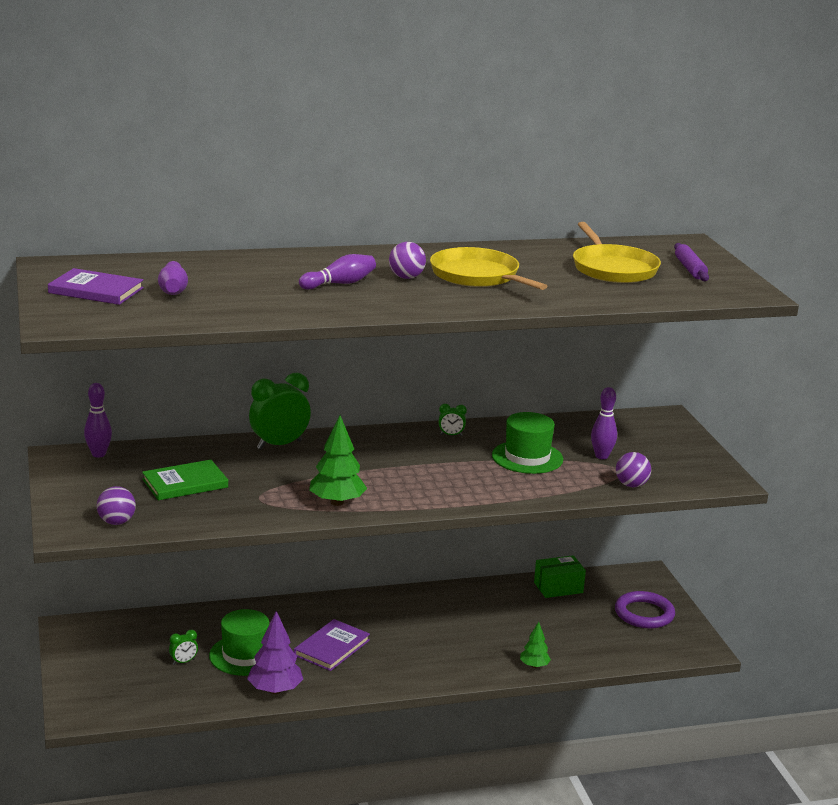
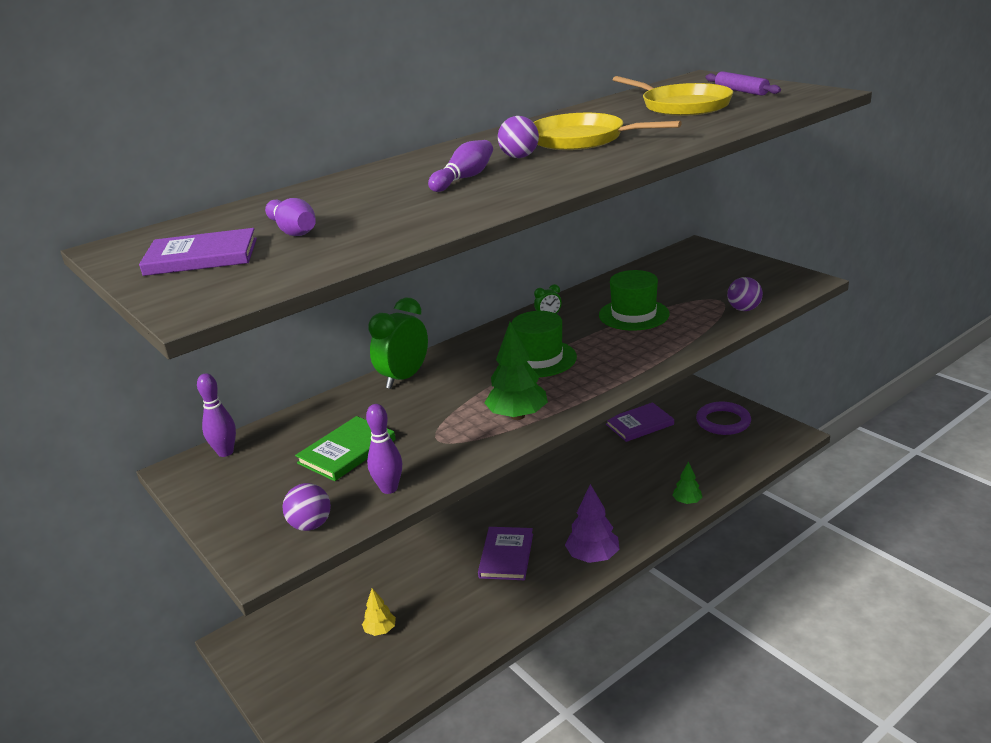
camera: 20 degrees left, 5 degrees up
green clock [169,630,198,665] -> yellow tree [362,588,396,636]
green hat [209,609,269,676] -> green hat moved to [511,311,577,377]
purple tree [247,611,303,694] -> purple tree moved to [565,484,620,563]
green box [534,555,586,598] -> purple book [606,402,674,442]
purple bowling pin [591,387,617,459] -> purple bowling pin moved to [366,404,402,494]

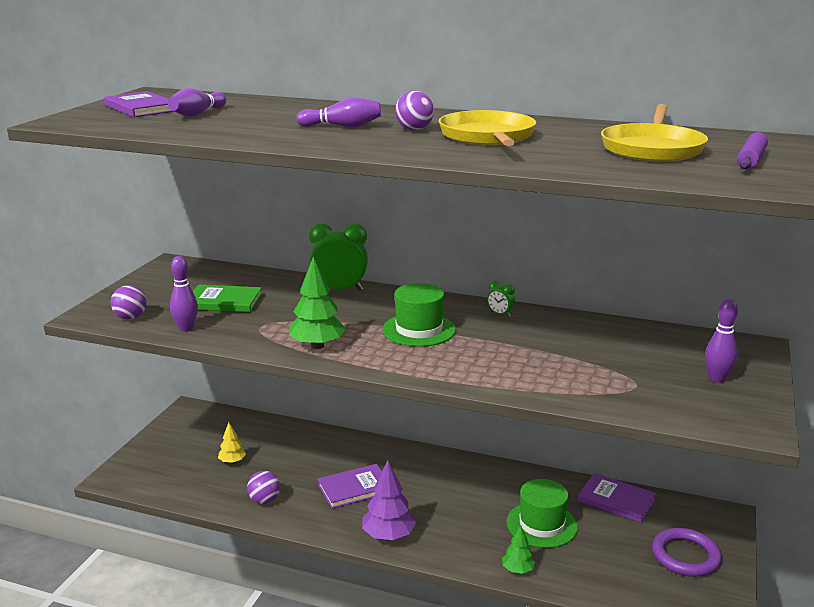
camera: 55 degrees right, 5 degrees down
purple bowling pin [197,373,236,457] -> purple bowling pin moved to [705,299,738,383]
green hat [599,270,669,330] -> green hat moved to [506,479,578,548]
purple ball [727,277,763,311] -> purple ball moved to [247,471,280,504]

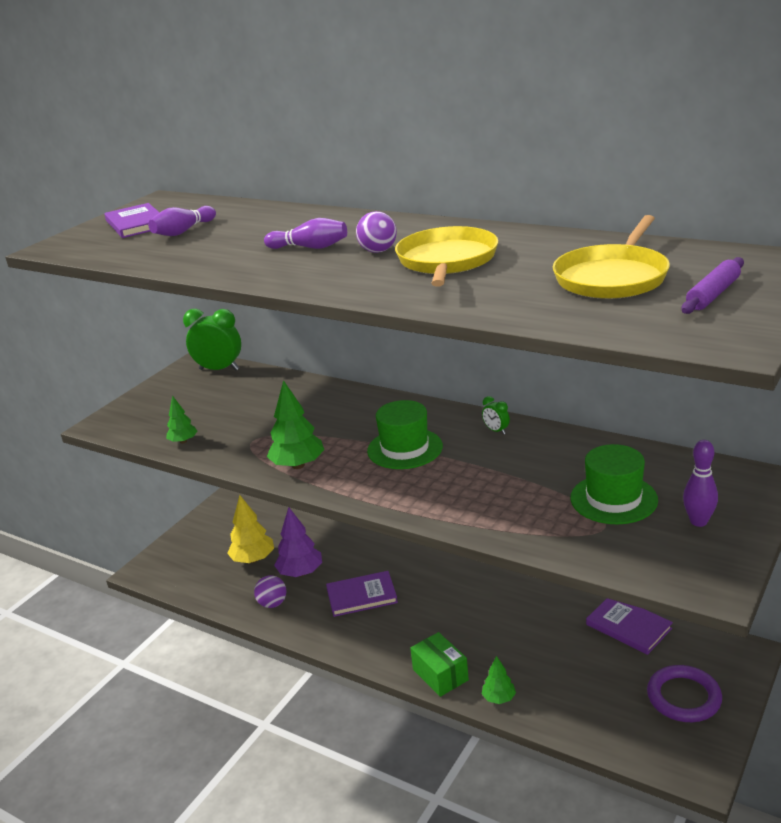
camera: 15 degrees right, 5 degrees up
purple ball [111,285,147,320] -> none
purple bowling pin [170,256,198,332] -> green tree [166,395,197,444]
green book [193,285,262,312] -> none
yellow tree [218,422,246,464] -> yellow tree [227,495,274,563], size x1.71
green clock [309,223,368,291] -> green clock moved to [183,309,241,371]
purple tree [362,460,416,540] -> purple tree moved to [274,507,322,577]
green hat [506,479,578,548] -> green hat moved to [570,444,658,524]
none -> green box [410,632,469,697]

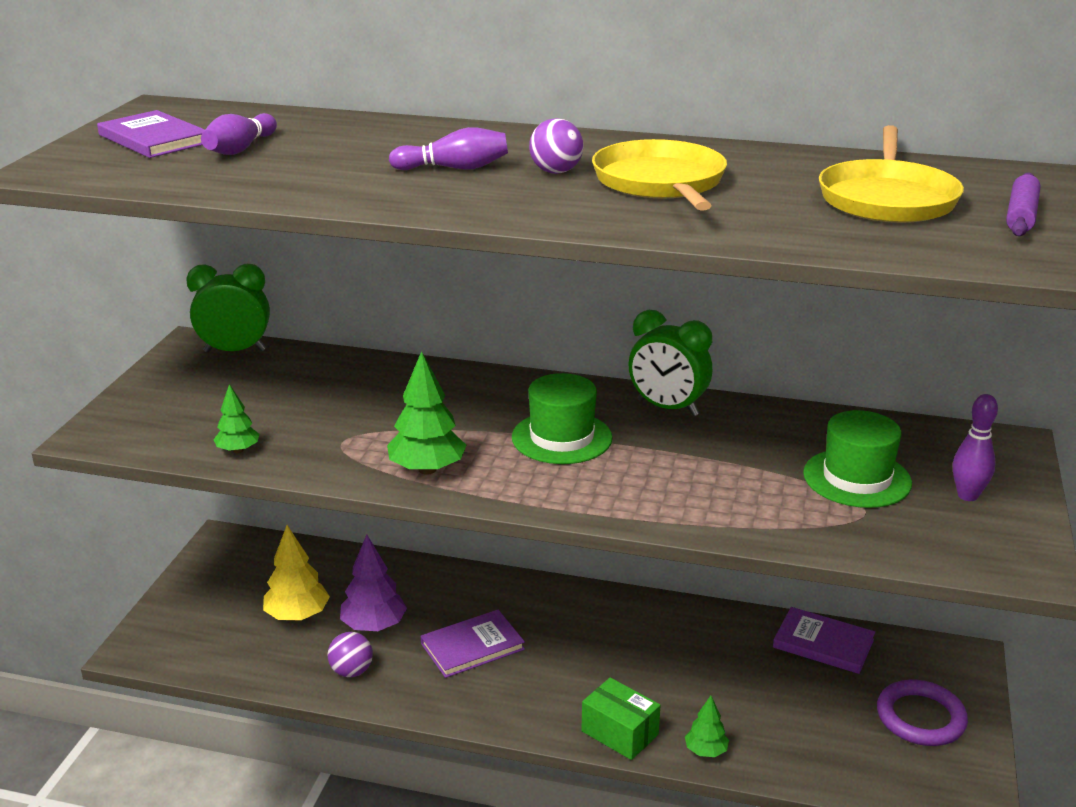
camera: 20 degrees left, 0 degrees up
green clock [482,396,510,434] -> green clock [628,310,712,416], size x2.16

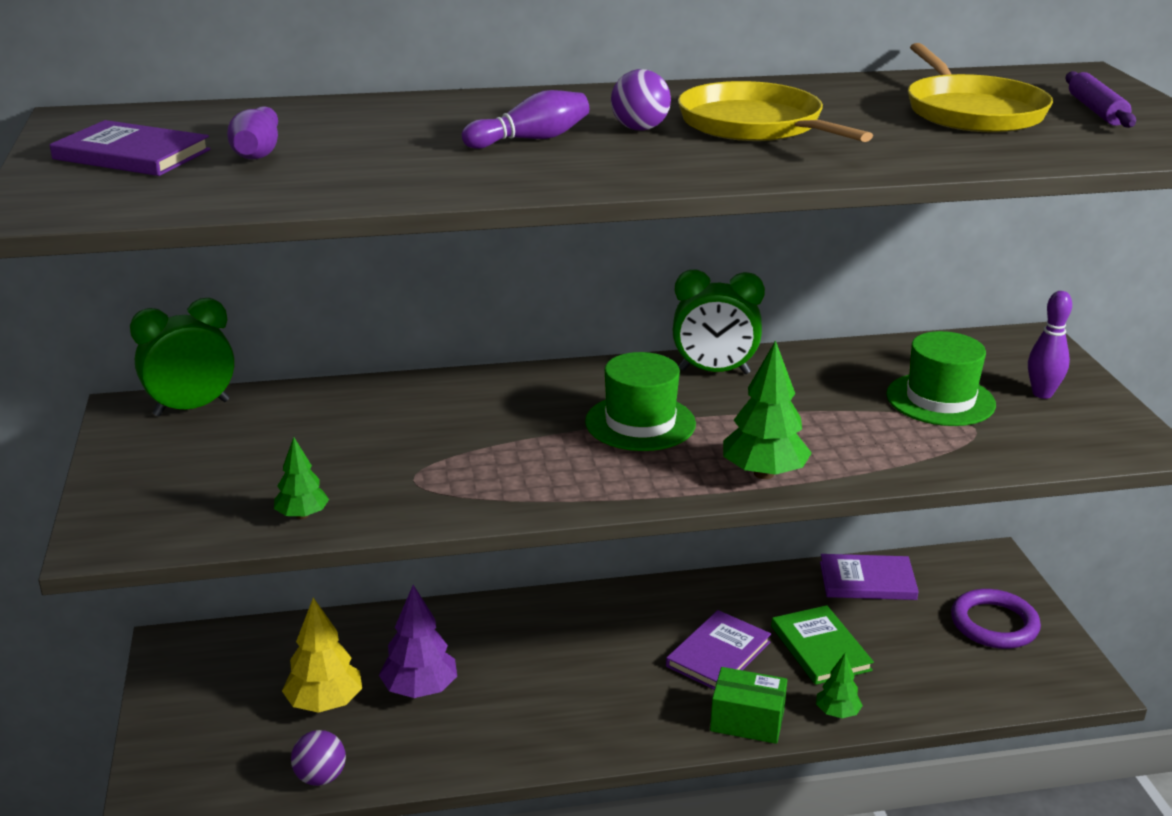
camera: 25 degrees left, 0 degrees up
purple ball [328,632,373,677] -> purple ball moved to [291,730,346,786]
green tree [387,351,466,475] -> green tree moved to [723,340,812,479]
purple book [421,610,525,678] -> purple book moved to [666,610,771,690]
none -> green book [771,605,874,685]

